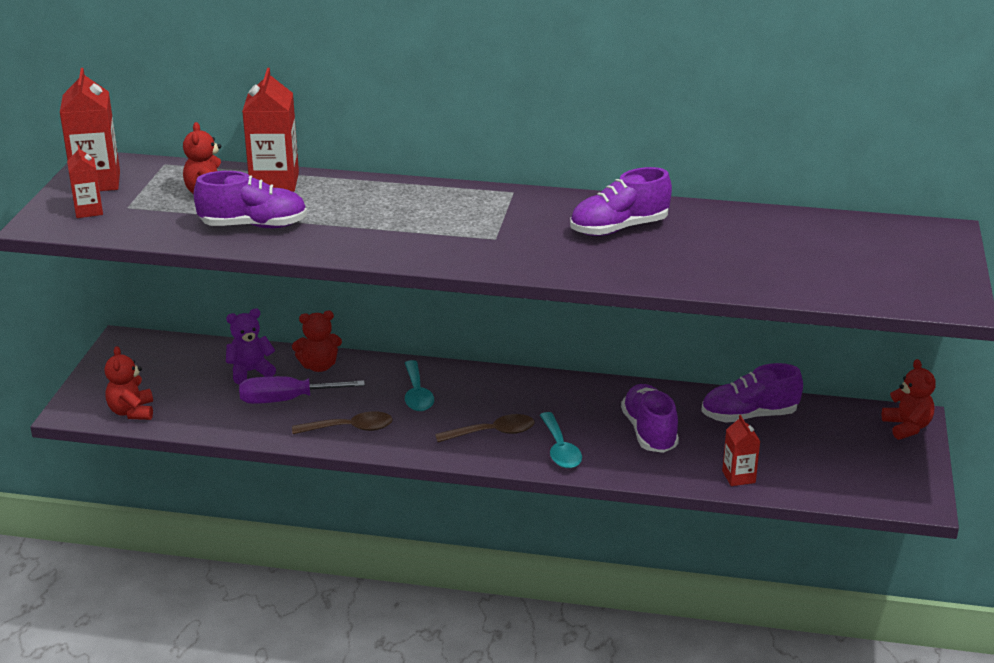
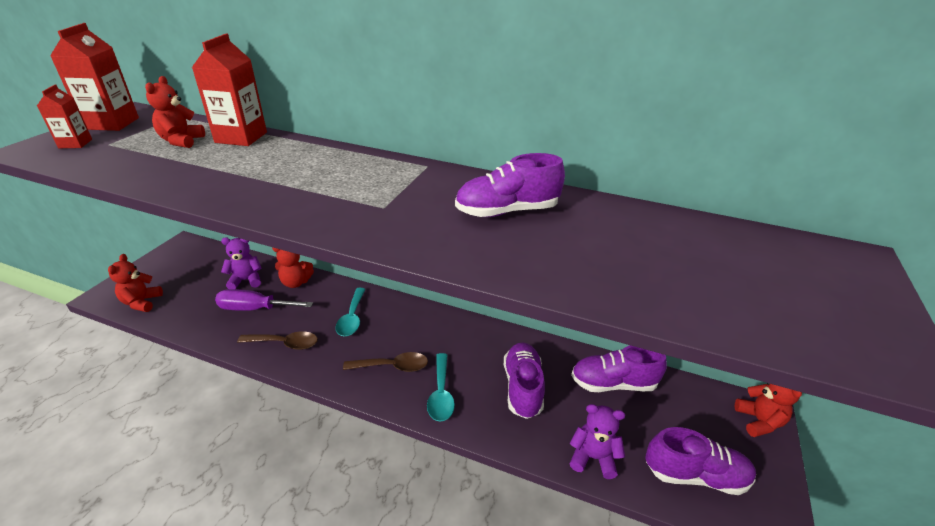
camera: 10 degrees right, 5 degrees up
purple shoe [193,171,307,228] -> purple shoe moved to [645,427,756,495]
red carton [722,415,761,486] -> purple teddy bear [570,404,625,479]

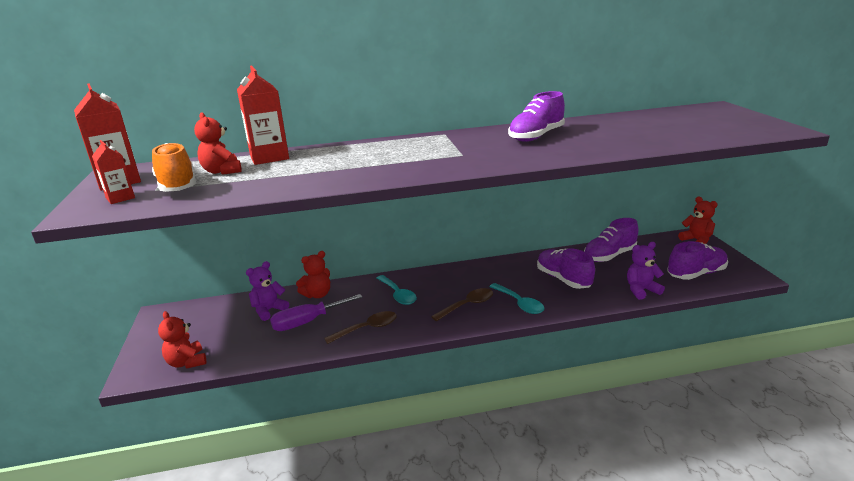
camera: 30 degrees left, 10 degrees down
none -> orange shoe [152,143,196,192]

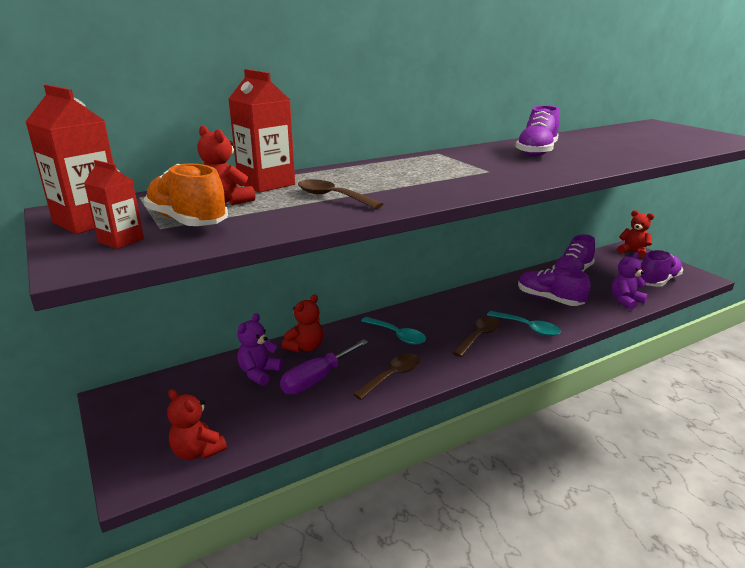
camera: 20 degrees left, 0 degrees up
none -> brown spoon [298,179,383,209]

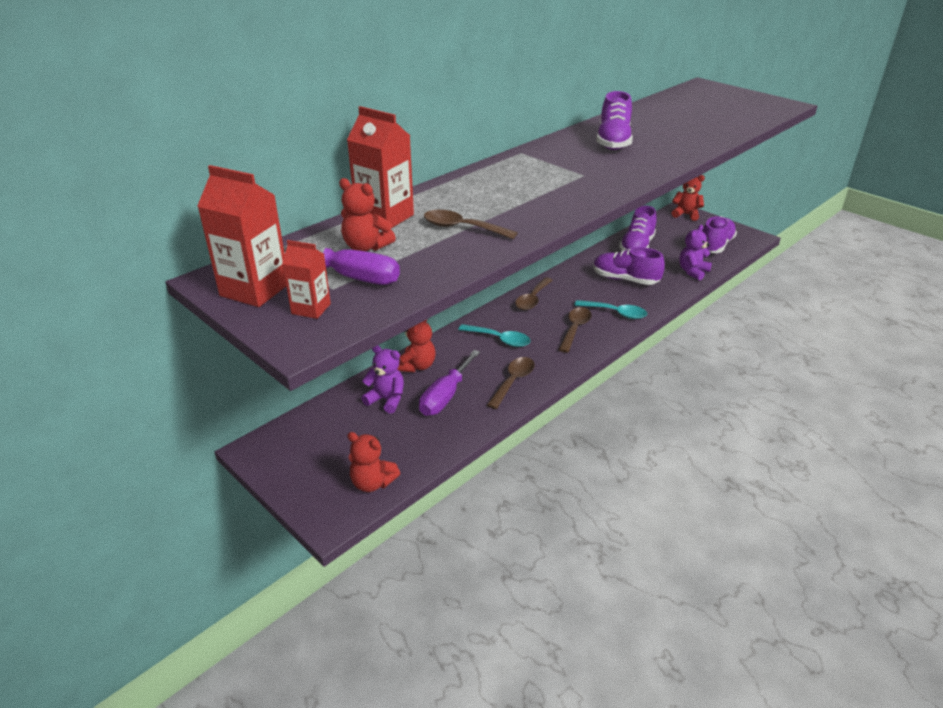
camera: 15 degrees left, 10 degrees up
orange shoe [143,163,228,226] -> purple screwdriver [283,246,400,285]
purple teddy bear [237,313,283,386] -> purple teddy bear turned 105 degrees clockwise [361,345,404,414]
none -> brown spoon [515,277,553,310]

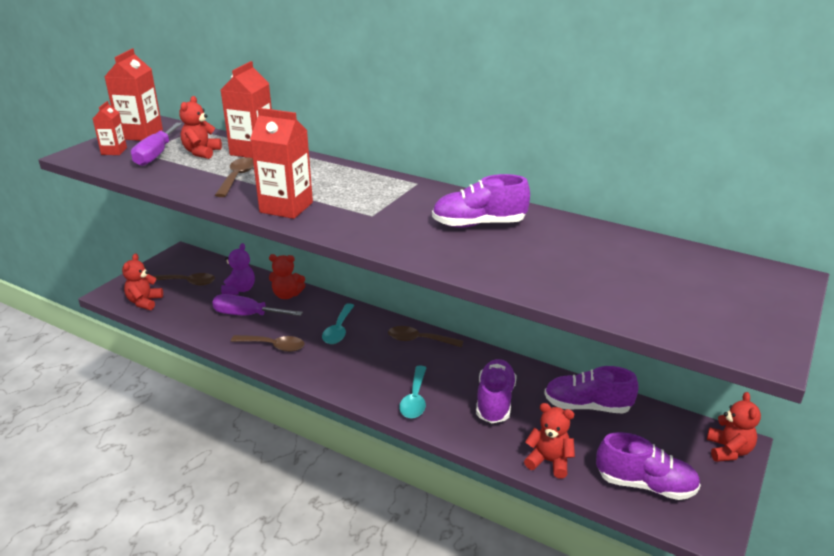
camera: 75 degrees right, 5 degrees down
brown spoon [558,307,592,353] -> brown spoon moved to [154,273,215,285]
purple teddy bear [679,225,712,281] -> red teddy bear [524,403,575,479]
none -> red carton [250,108,313,219]

